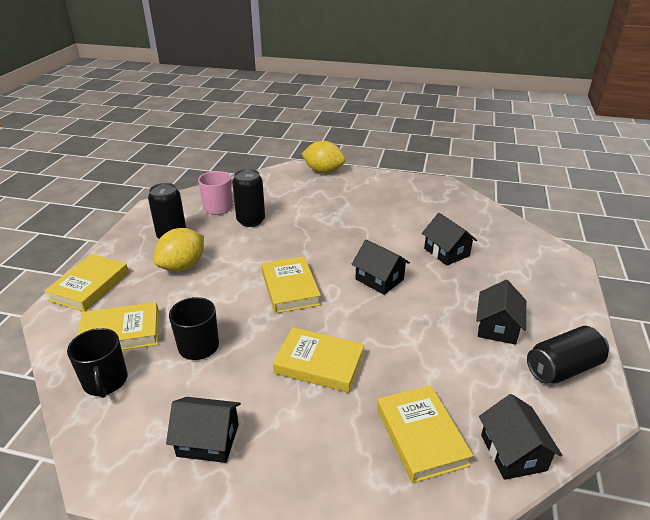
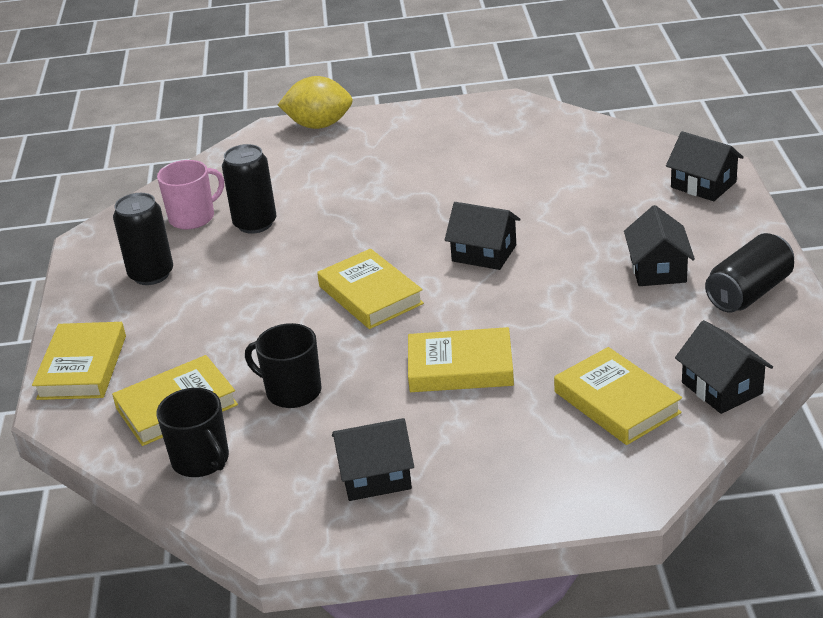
camera: 15 degrees left, 0 degrees up
yellow lemon [154,228,204,272] -> none
black house [422,213,477,265] -> black house moved to [666,131,744,201]

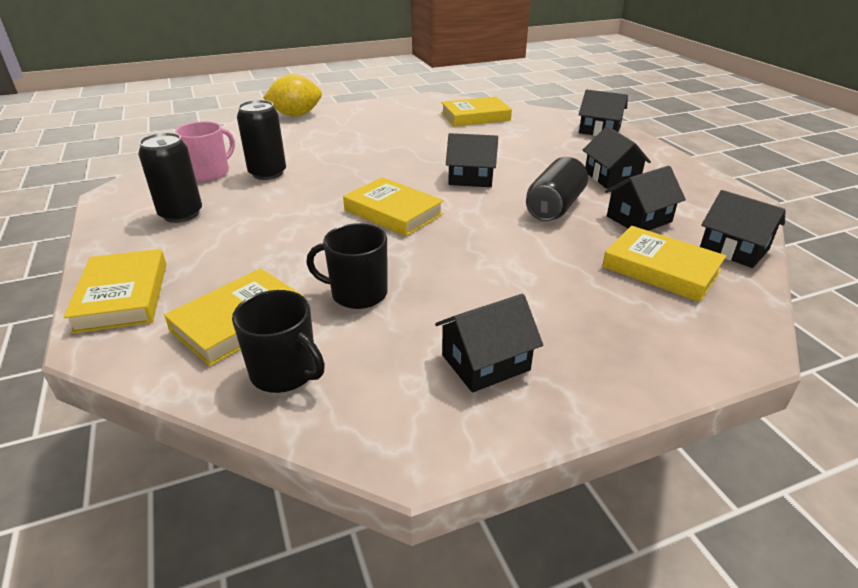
camera: 20 degrees left, 0 degrees up
yellow book [408,327,514,392] -> yellow book moved to [441,97,512,127]
black can [705,233,794,312] -> black can moved to [526,157,588,221]
none -> black house [605,166,686,231]

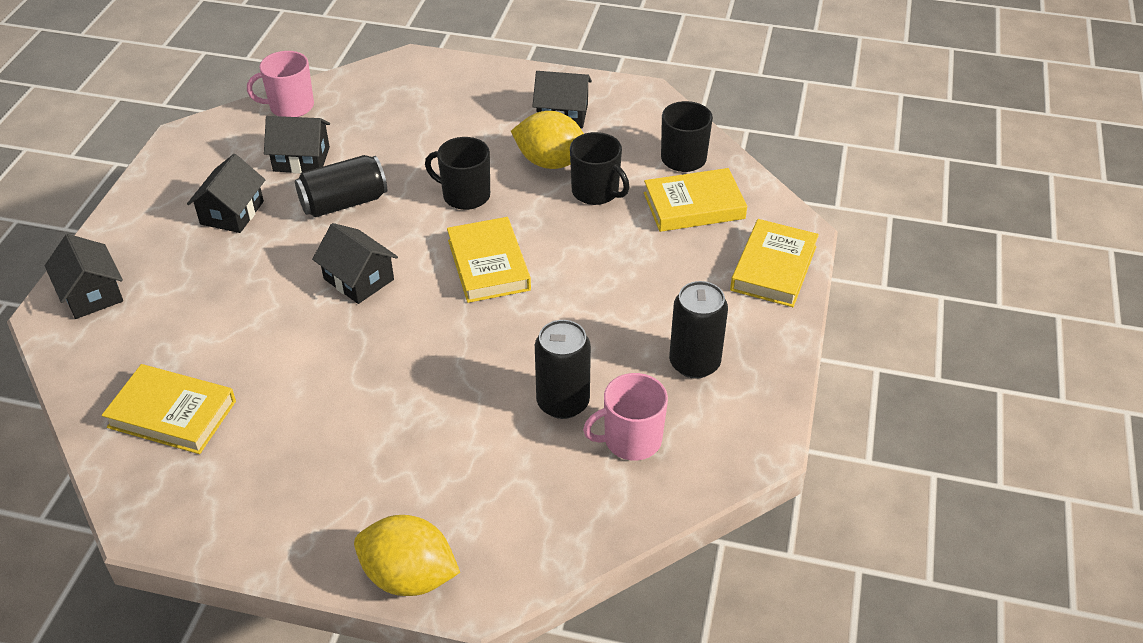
camera: 145 degrees left, 10 degrees up
yellow book [602,226,726,302] -> none
black house [700,190,786,268] -> pink mug [247,51,314,117]
none -> black mug [425,137,490,210]
none -> yellow lemon [511,111,584,169]

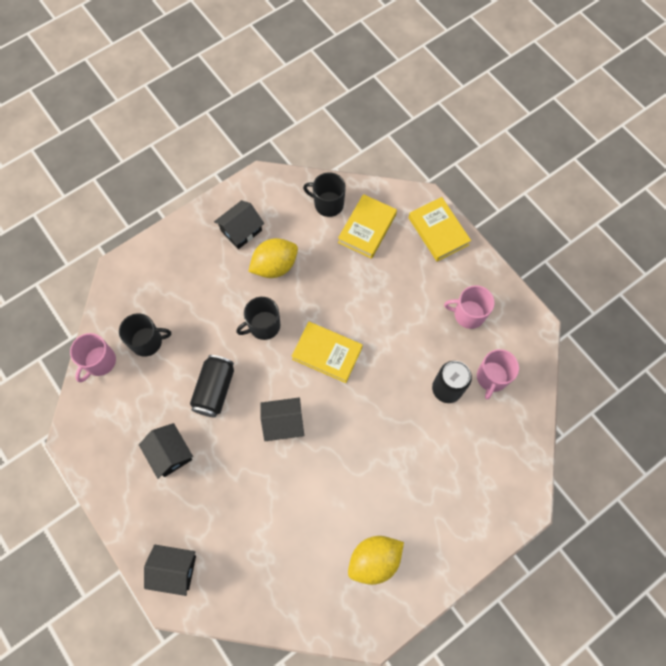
camera: 50 degrees left, 25 degrees up
yellow book [102,364,236,454] -> none
black house [264,116,330,173] -> none
yellow lemon [354,515,460,596] -> yellow lemon moved to [348,536,404,585]
black mug [570,132,630,205] -> black mug moved to [119,313,171,357]
black can [669,281,728,379] -> pink mug [444,285,495,329]

